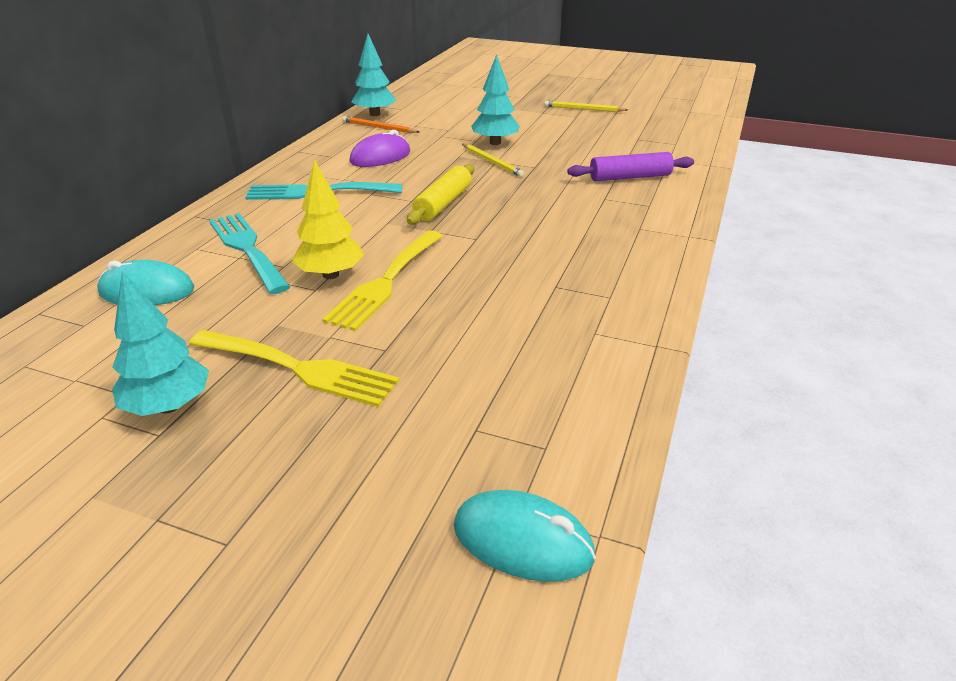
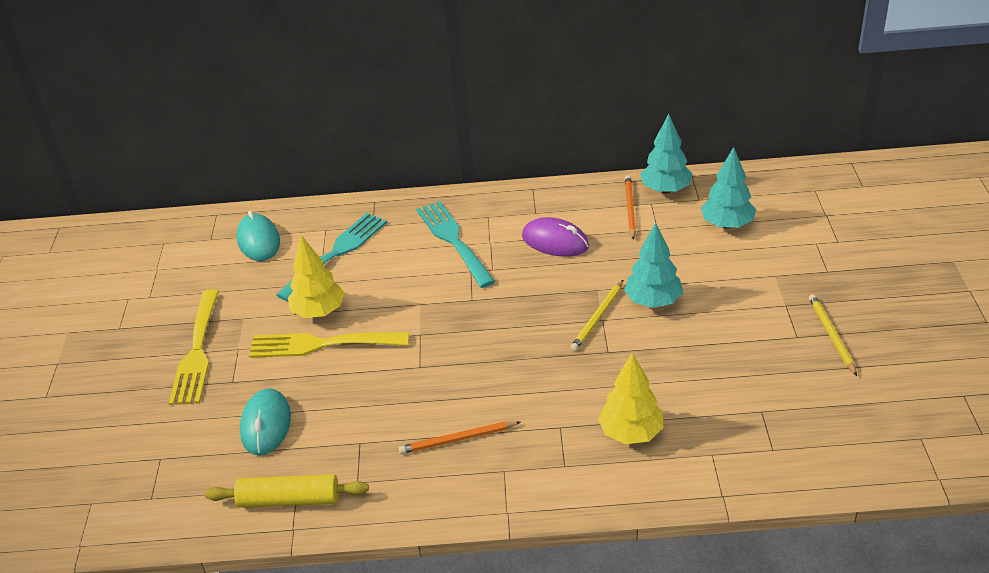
camera: 70 degrees right, 5 degrees up
turquoise tree [112,272,209,416] -> turquoise tree moved to [701,147,756,229]
yellow rolling pin [407,164,474,224] -> yellow rolling pin moved to [205,474,369,508]
turquoise mouse [454,490,596,582] -> turquoise mouse moved to [240,388,291,455]
purple rolling pin [567,152,694,181] -> yellow tree [598,353,663,444]
none -> orange pencil [399,421,521,454]

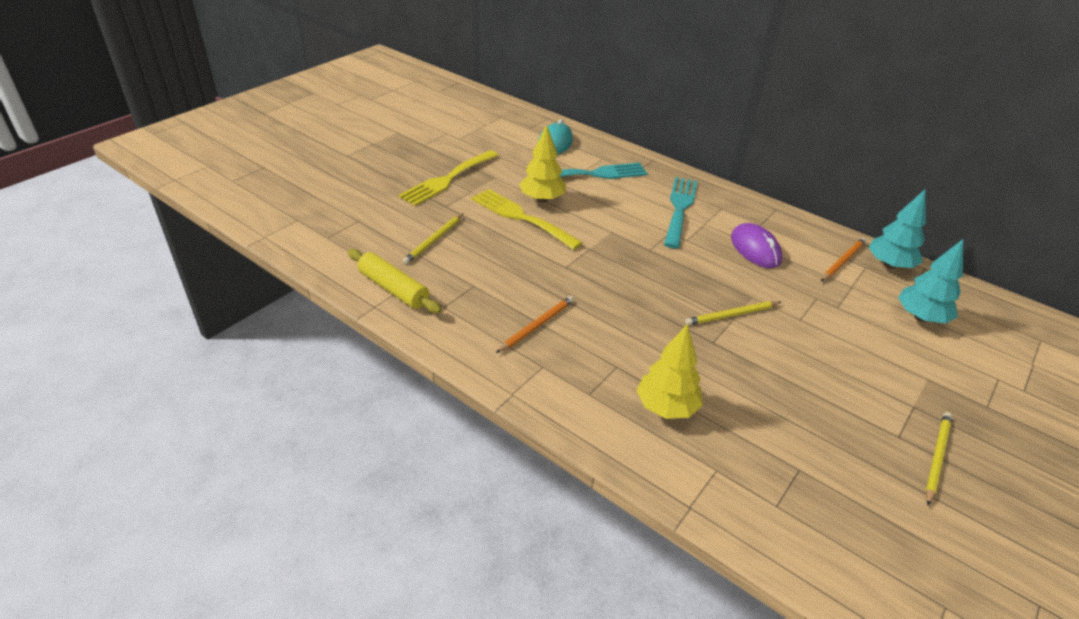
camera: 35 degrees right, 0 degrees up
turquoise mouse [240,388,291,455] -> yellow pencil [403,214,463,264]
orange pencil [399,421,521,454] -> orange pencil turned 105 degrees clockwise [496,296,574,353]
turquoise tree [624,222,683,308] -> none

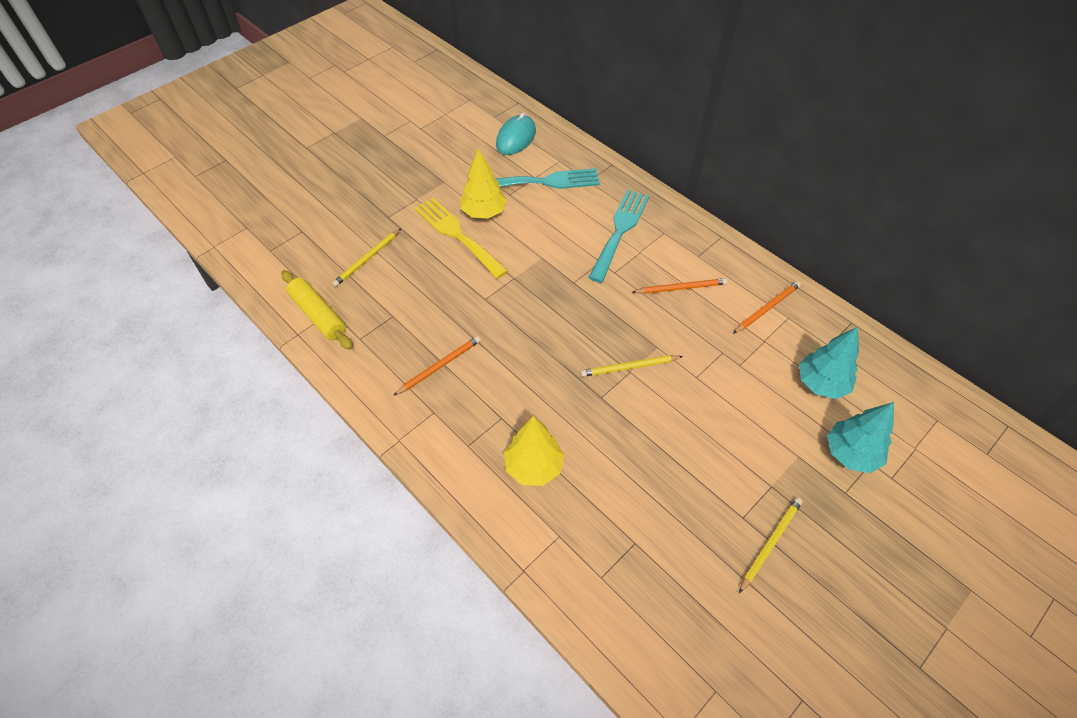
camera: 10 degrees right, 15 degrees up
yellow fork [399,150,499,206] -> none
purple mouse [731,223,782,268] -> orange pencil [632,278,728,294]
turquoise tree [868,190,926,269] -> turquoise tree moved to [827,402,894,473]

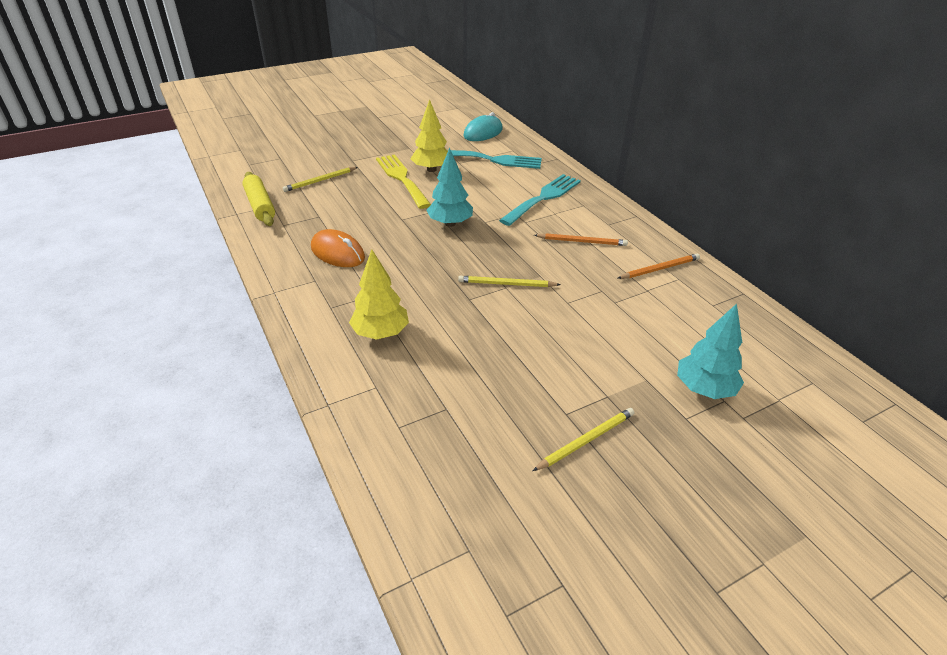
camera: 15 degrees right, 15 degrees down
orange pencil [393,336,481,396] -> orange mouse [311,229,365,267]
turquoise tree [799,327,859,399] -> turquoise tree moved to [426,148,473,227]

